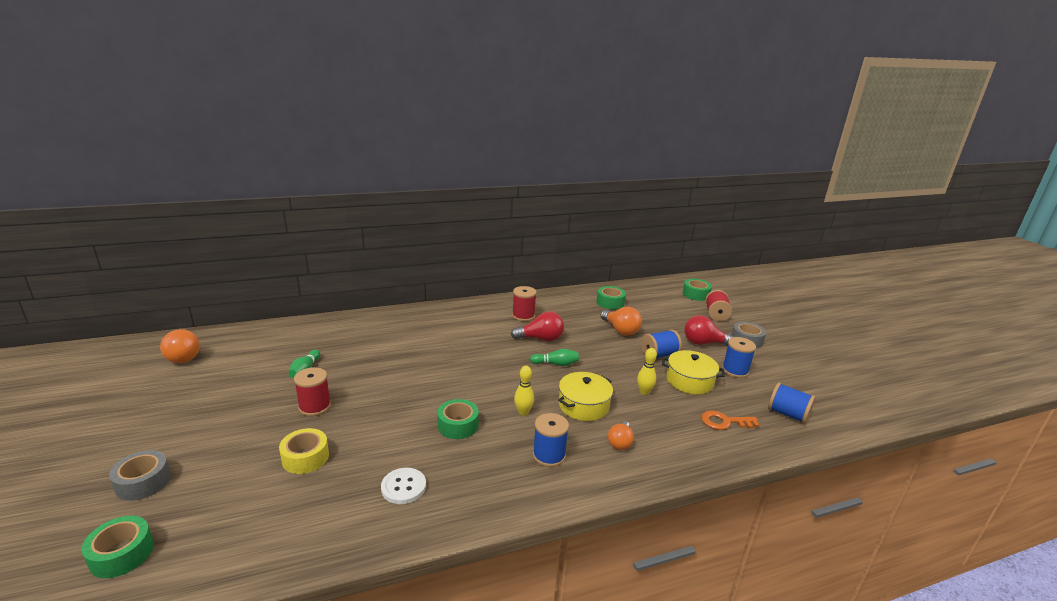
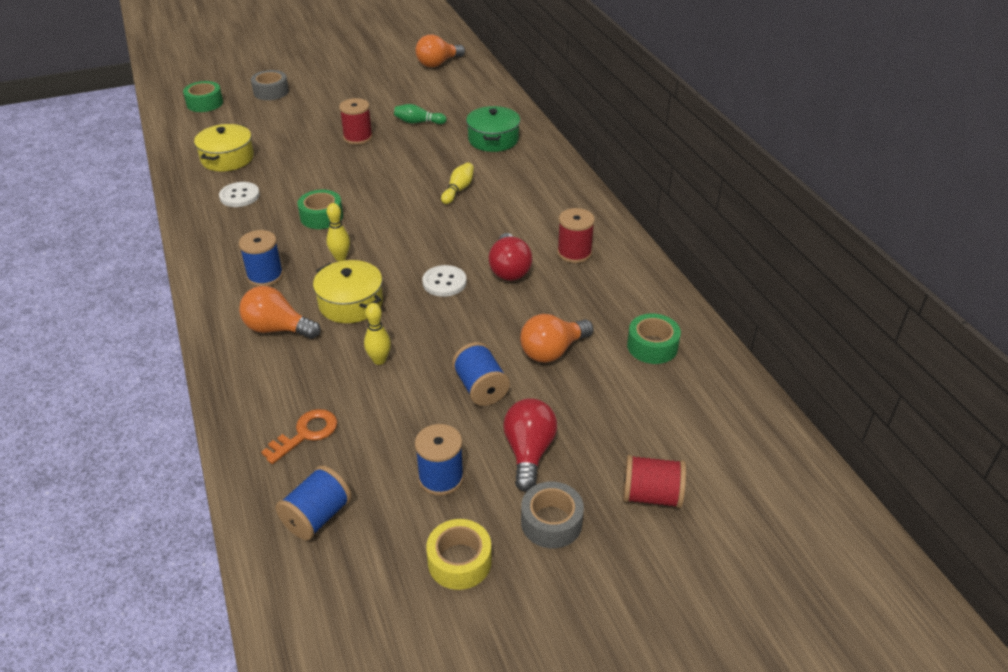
camera: 90 degrees right, 15 degrees up
yellow tape [279,428,329,474] -> yellow tape moved to [426,519,492,590]
green bowling pin [530,349,579,366] -> white button [422,265,467,297]
orange light bulb [608,421,634,450] -> orange light bulb [239,286,321,339], size x1.52
yellow pot [662,350,724,394] -> yellow pot moved to [194,124,254,171]
green tape [683,279,712,301] -> none
orange key [701,411,760,430] -> orange key turned 45 degrees clockwise [261,409,337,464]
none -> yellow bowling pin [441,162,474,204]
none -> green pot [466,106,520,152]

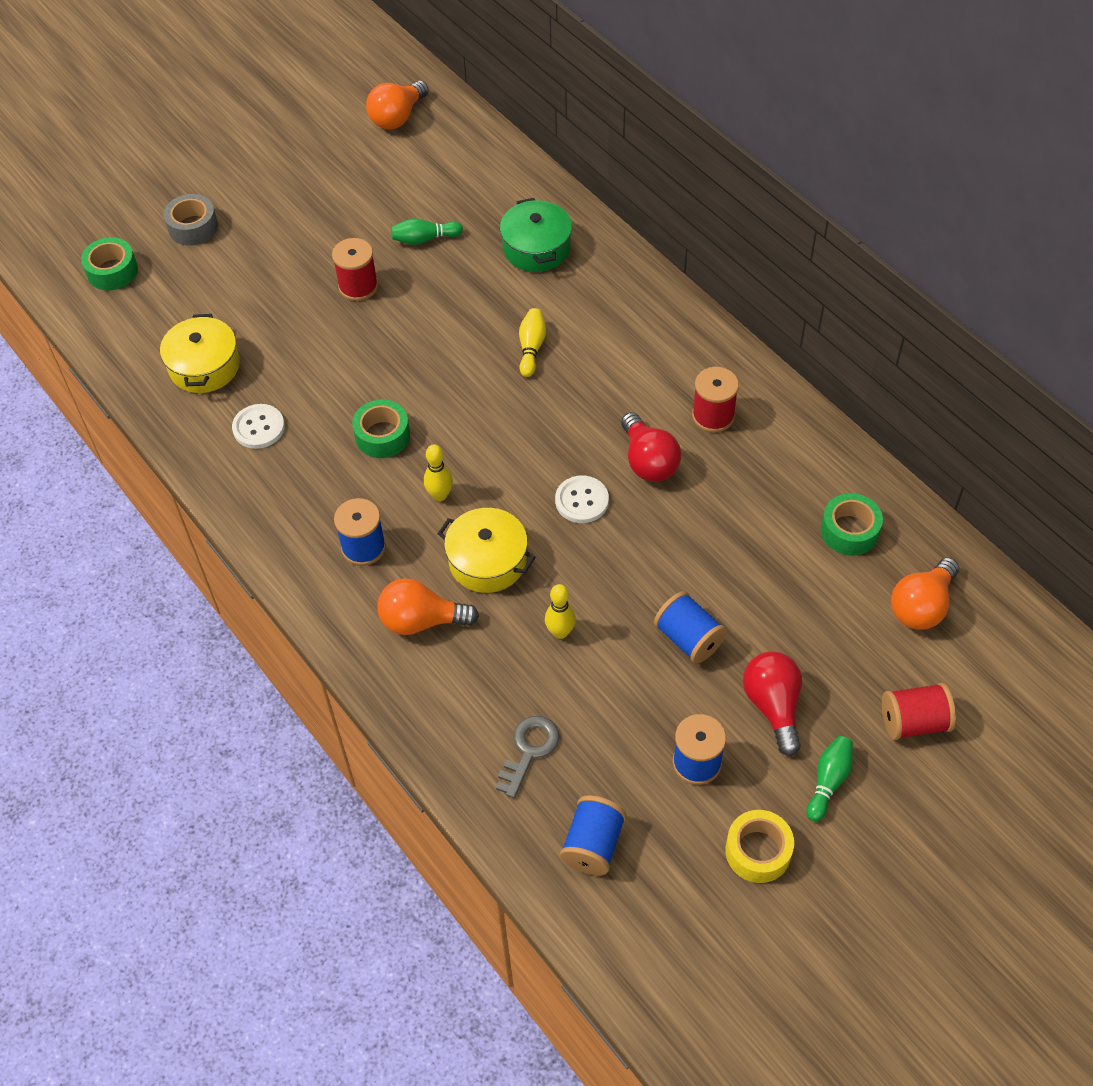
camera: 15 degrees left, 15 degrees up
orange key [261,409,337,464] -> grey key [496,716,559,798]
orange light bulb [520,314,594,363] -> orange light bulb moved to [891,557,959,630]
grey tape [521,482,584,548] -> green bowling pin [806,736,853,822]

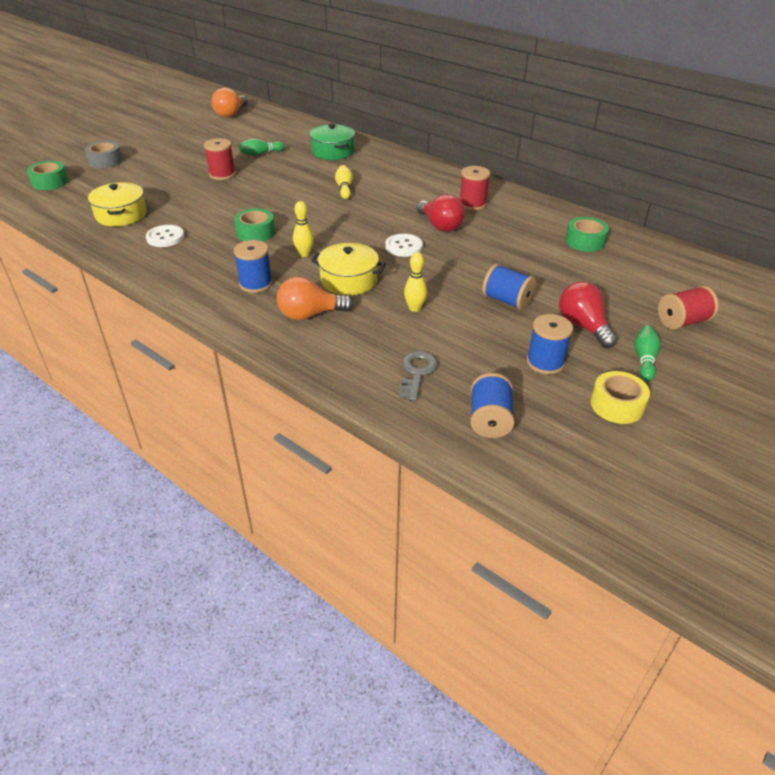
camera: 15 degrees left, 15 degrees down
orange light bulb [891,557,959,630] -> none

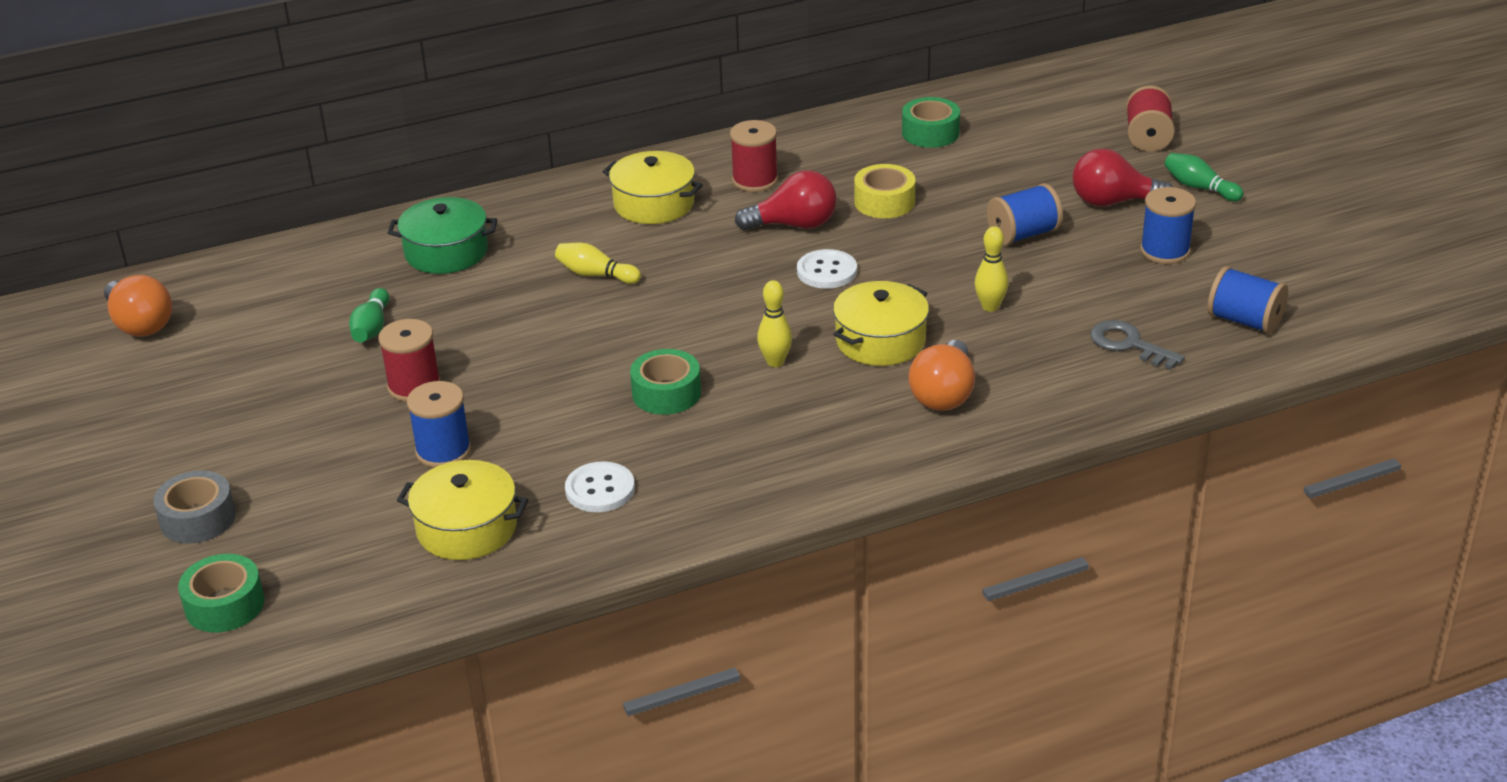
camera: 60 degrees left, 5 degrees down
blue spool [234,240,273,293] -> blue spool moved to [407,381,471,468]
yellow tape [591,371,650,424] -> yellow tape moved to [854,164,915,218]
none -> yellow pot [603,151,703,224]

